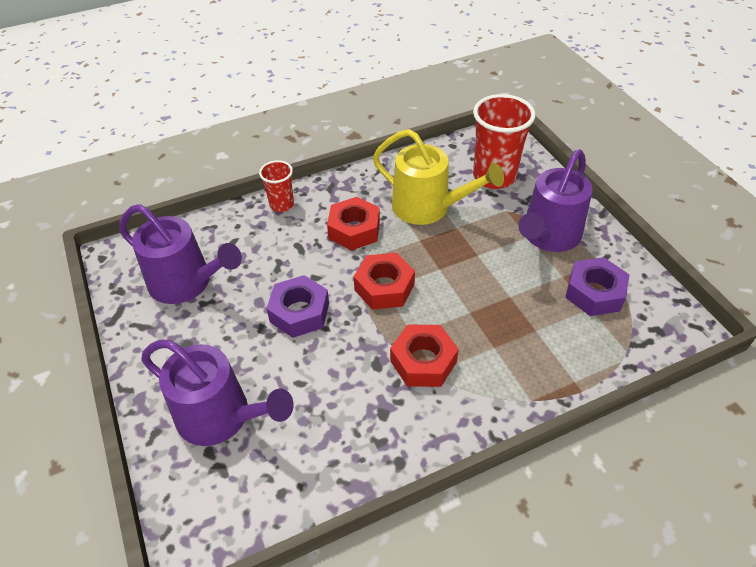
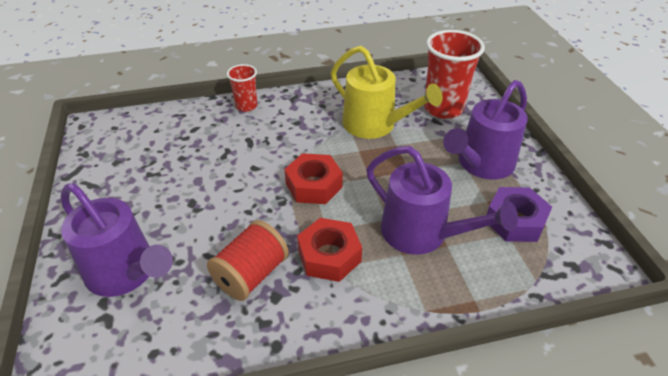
camera: 10 degrees right, 5 degrees down
purple watering can [119,204,242,304] -> purple watering can moved to [366,146,518,255]
purple nut [266,275,329,338] -> none
red nut [327,197,380,250] -> none
none -> red spool [207,220,289,301]

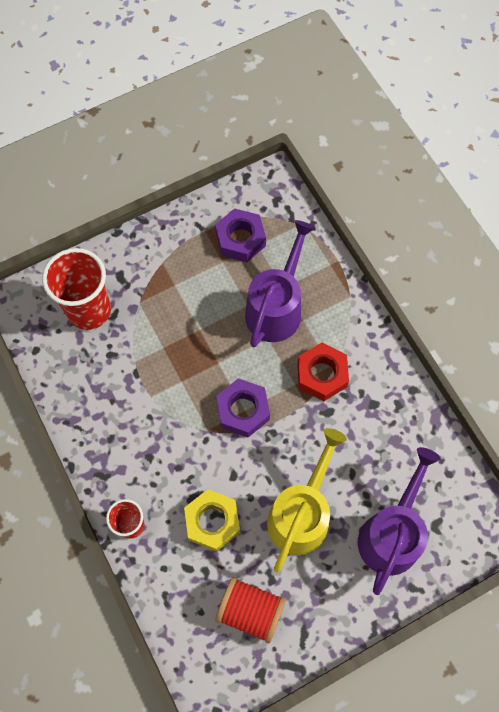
camera: 105 degrees left, 25 degrees up
red spool [207,220,289,301] -> red spool moved to [216,577,286,643]
red nut [284,153,343,204] -> purple nut [216,378,270,437]
yellow watering can [331,46,443,139] -> yellow watering can moved to [267,428,347,572]
purple watering can [443,80,528,180] -> none
none -> yellow nut [184,489,240,551]

